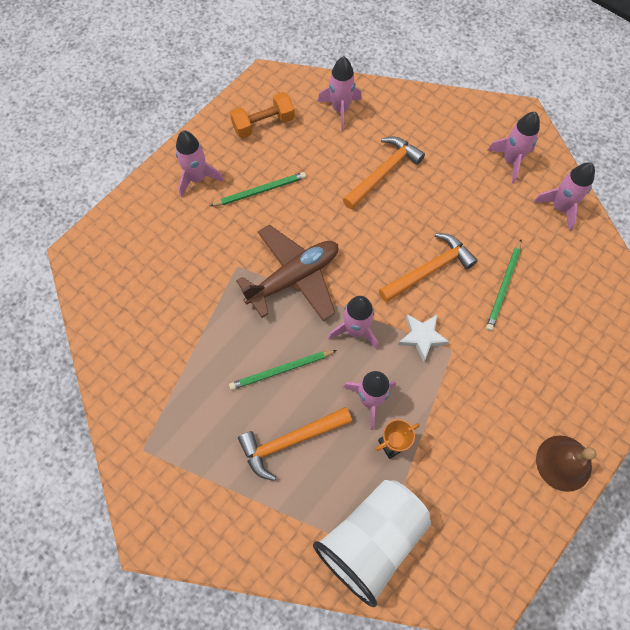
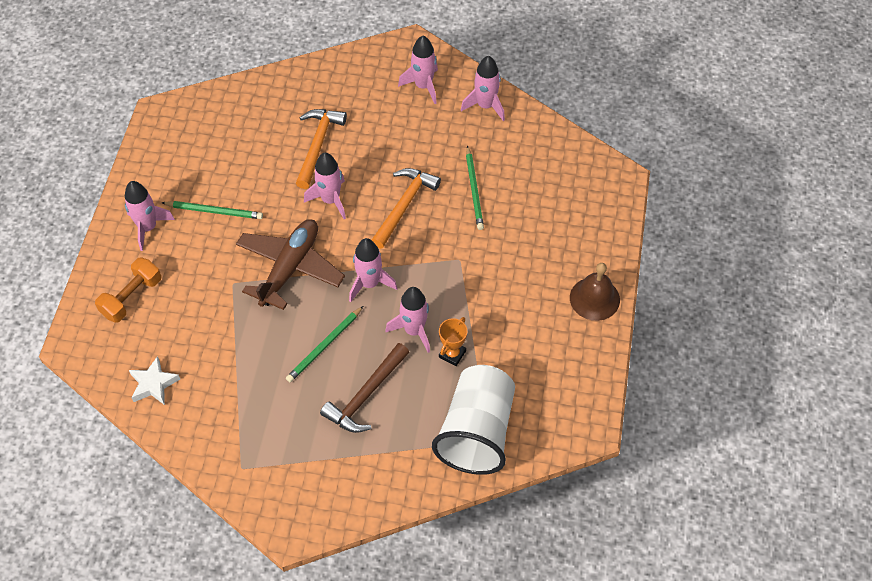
camera: 30 degrees left, 10 degrees down
green pencil [210,172,306,206] -> green pencil turned 60 degrees clockwise [162,201,263,219]
orange dumbbell [230,92,295,138] -> orange dumbbell moved to [95,257,161,323]
orange hammer [238,407,352,481] -> brown hammer [320,343,409,433]
pink rocket [318,56,362,131] -> pink rocket moved to [304,153,346,219]
white star [398,314,449,362] -> white star moved to [129,356,180,405]

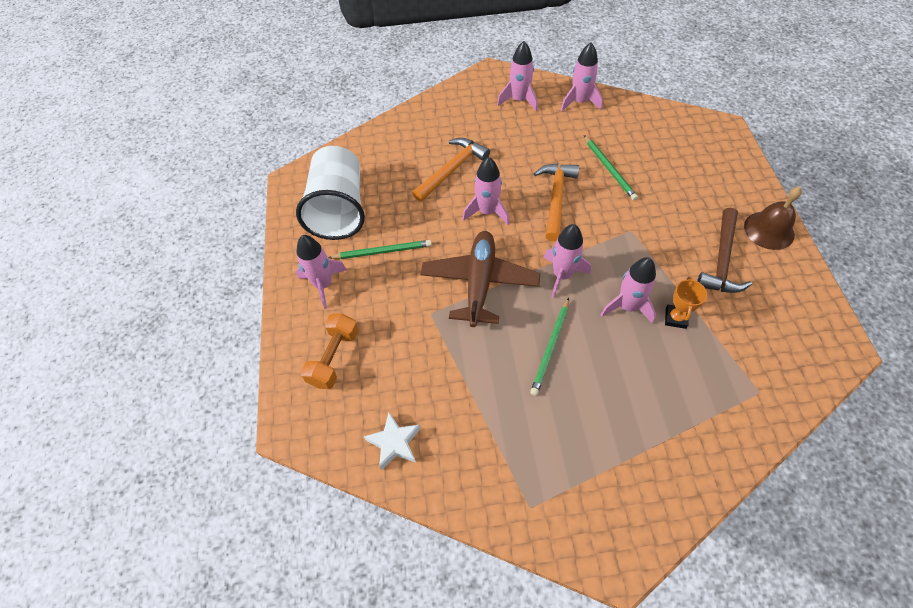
camera: 15 degrees left, 0 degrees up
orange hammer [296,109,347,189] -> orange hammer turned 45 degrees clockwise [412,138,490,201]
brown hammer [320,343,409,433] -> brown hammer moved to [697,208,752,293]
white cup [432,365,515,475] -> white cup moved to [296,146,365,240]

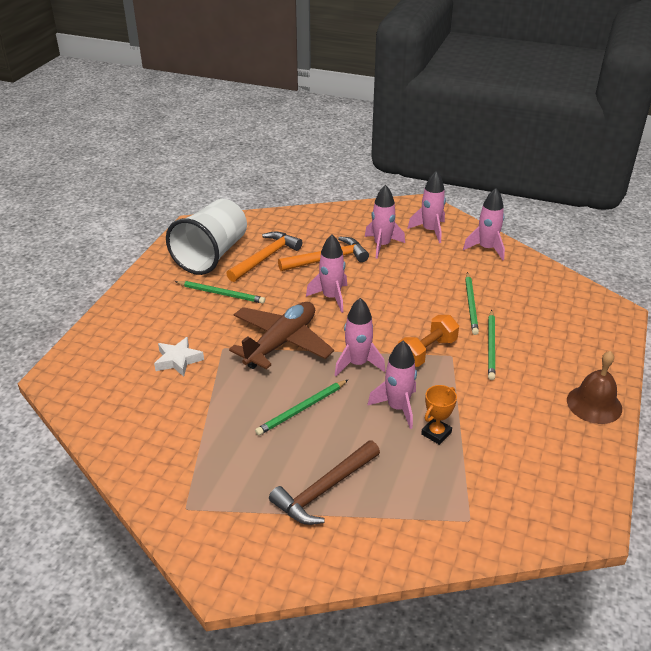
camera: 25 degrees right, 20 degrees down
pink rocket [296,235,347,309] -> pink rocket moved to [365,185,405,259]
orange dumbbell [301,313,359,389] -> orange dumbbell moved to [398,315,459,367]
white star [364,412,421,470] -> white star moved to [154,337,204,377]
orange hammer [534,164,579,241] -> orange hammer moved to [226,232,303,282]
brown hammer [697,208,752,293] -> brown hammer moved to [269,440,380,525]
none -> green pencil [488,310,496,380]

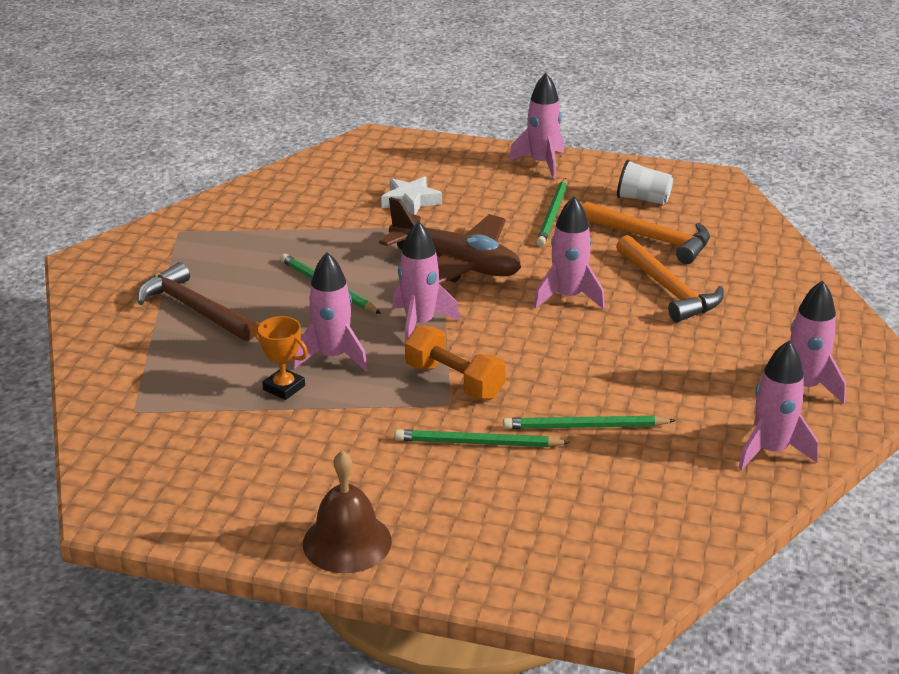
camera: 85 degrees right, 5 degrees down
white cup [166,199,247,275] -> white cup [617,160,673,205], size x0.46
pink rocket [365,185,405,259] -> pink rocket moved to [509,73,564,179]

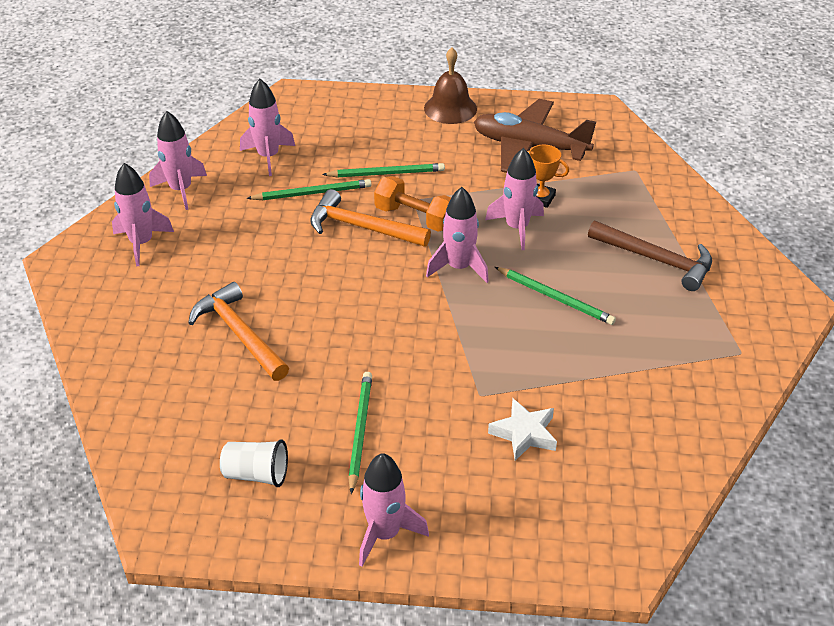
camera: 170 degrees right, 10 degrees up
brown plane [379,197,521,285] -> brown plane moved to [474,99,596,173]
pink rocket [534,196,605,309] -> pink rocket moved to [240,79,295,176]
orange hammer [582,201,710,264] -> orange hammer moved to [310,189,431,247]

